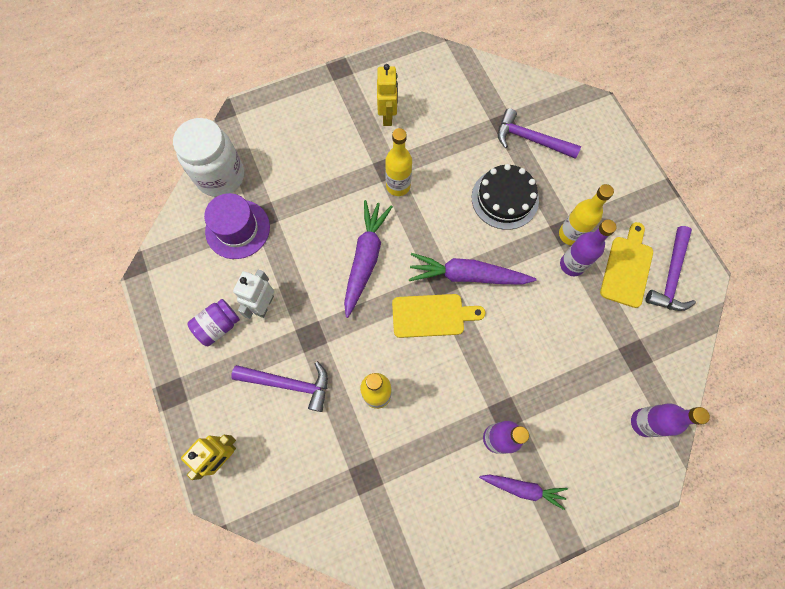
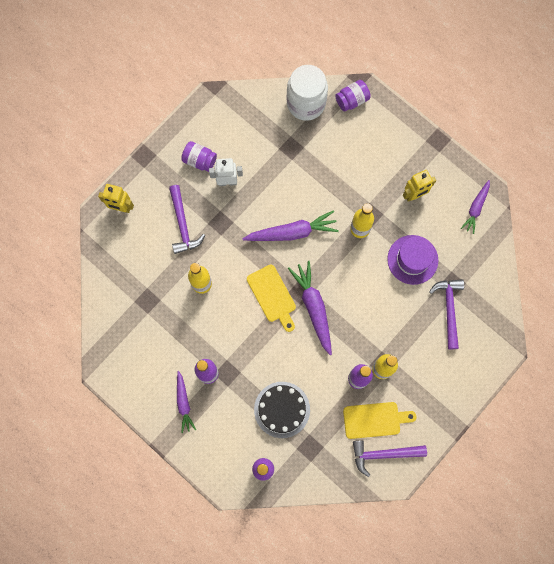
camera: 65 degrees right, 5 degrees up
purple hat [204,193,270,259] -> purple hat moved to [387,235,438,285]
black cake [472,164,539,230] -> black cake moved to [254,382,310,438]
none -> purple jar [335,80,371,112]
none -> purple carrot [461,180,490,234]

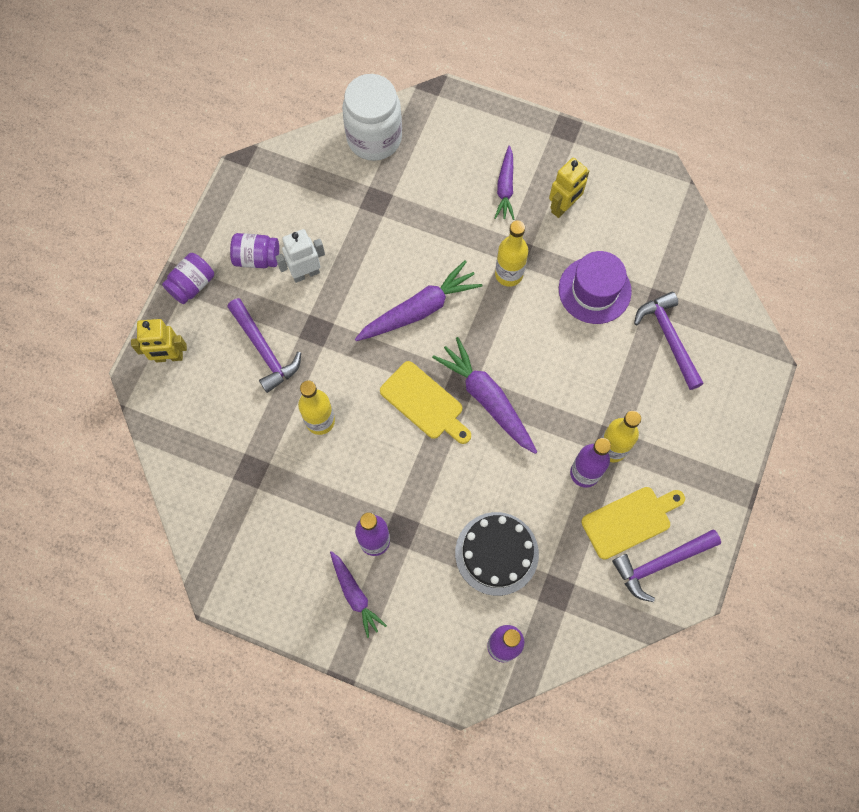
camera: 20 degrees left, 5 degrees down
purple jar [335,80,371,112] -> purple jar moved to [162,253,214,304]
purple carrot [461,180,490,234] -> purple carrot moved to [495,146,514,220]

